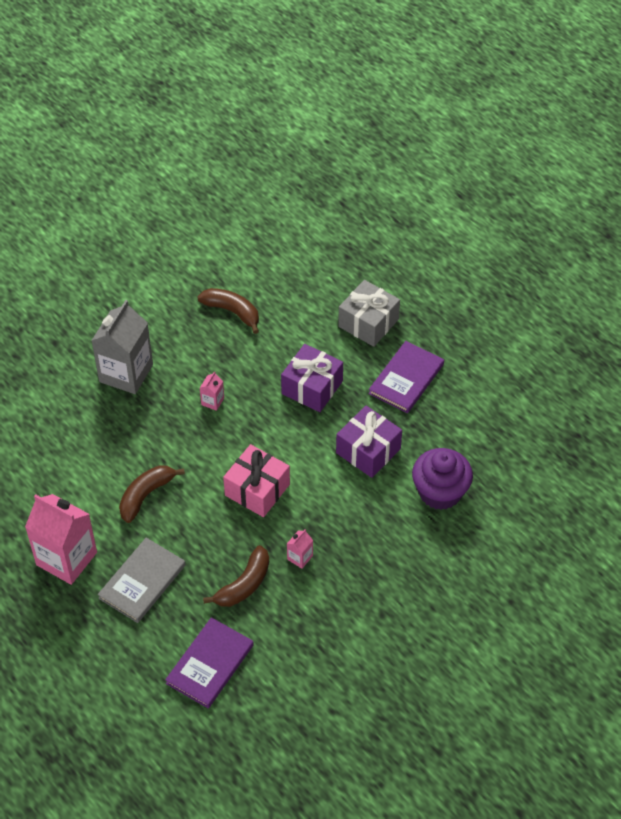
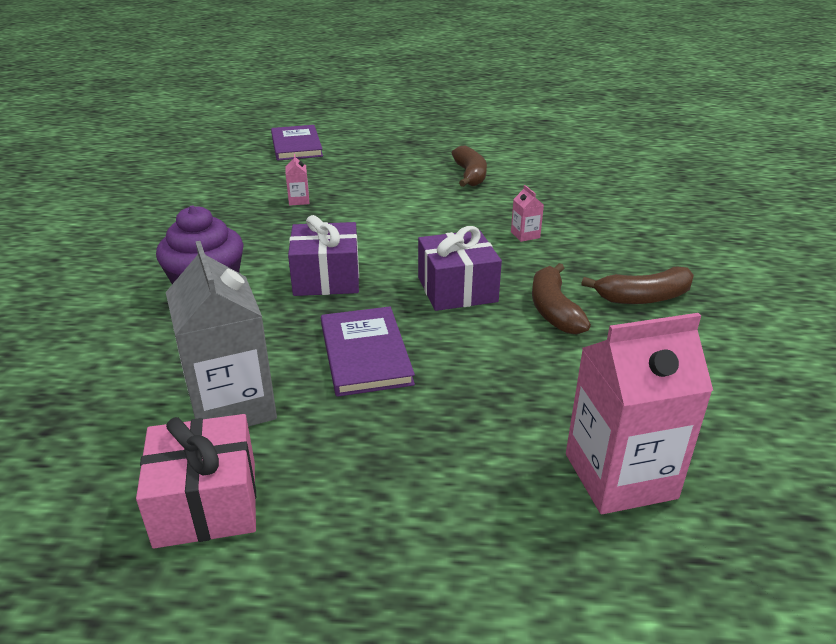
camera: 135 degrees right, 20 degrees down
pink carton [25,494,97,585] -> pink carton moved to [566,313,713,514]
grey carton [91,300,153,394] -> grey carton moved to [166,241,277,427]
grey book [98,538,186,623] -> none
brown banana [203,545,269,607] -> brown banana moved to [532,263,591,335]
pink gift [223,444,290,517] -> pink gift moved to [136,414,256,549]
grey gift [338,280,400,347] -> none

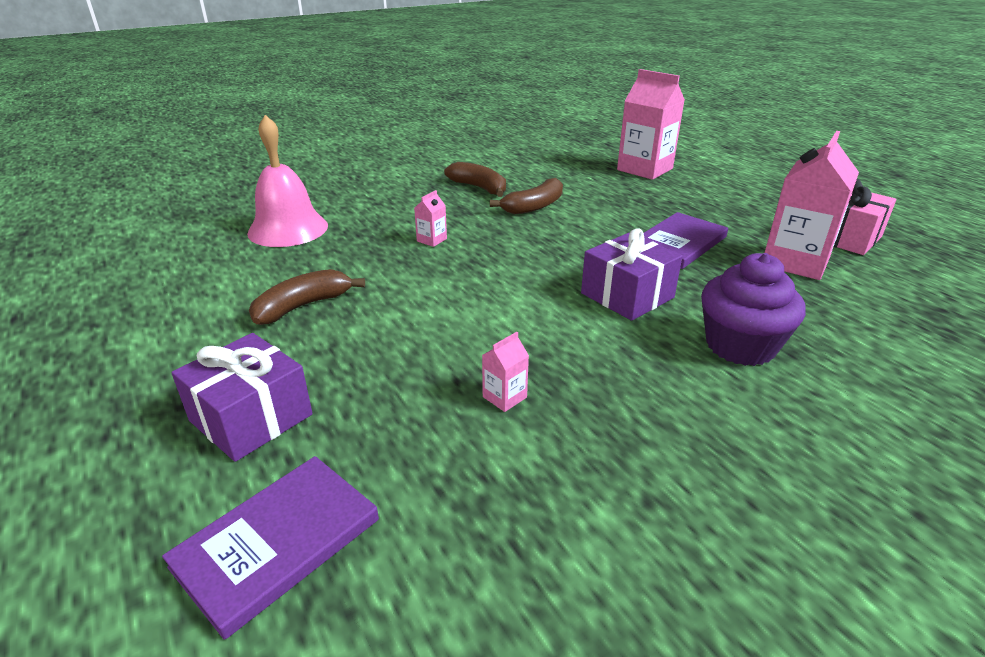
camera: 125 degrees left, 0 degrees up
grey carton [166,241,277,427] -> pink carton [765,131,859,280]
purple gift [418,226,502,311] -> purple gift moved to [171,333,313,462]
none -> pink bell [247,115,328,247]

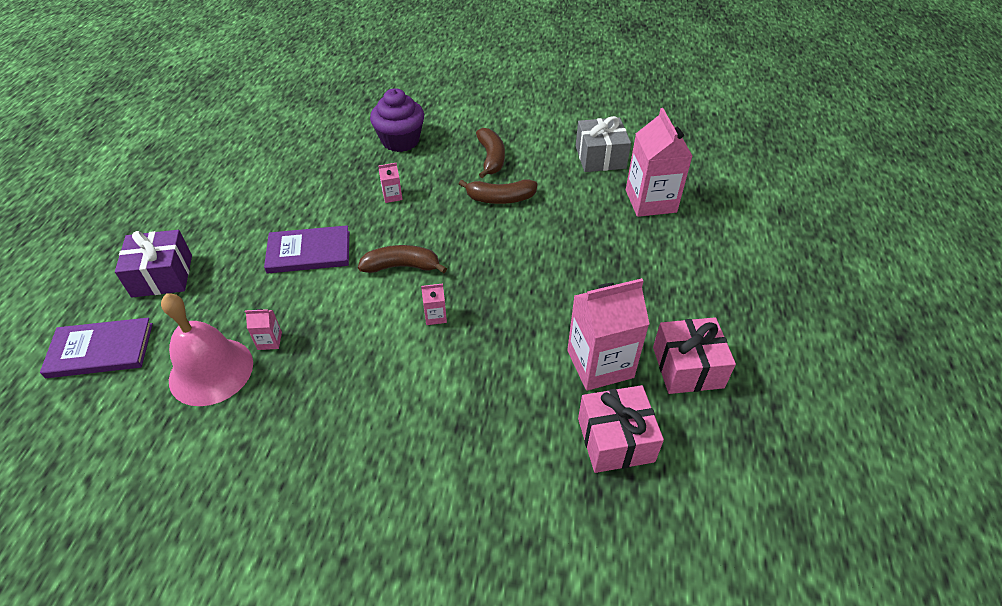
camera: 40 degrees right, 15 degrees up
pink bell [247,115,328,247] -> pink bell moved to [161,293,253,406]
brown banana [249,269,365,325] -> brown banana moved to [358,245,447,274]
purple gift [581,228,682,321] -> pink carton [421,283,447,325]
purple book [644,212,728,269] -> purple book moved to [264,225,349,273]
purple cupcake [701,253,806,366] -> purple cupcake moved to [370,88,424,152]
none -> grey gift [576,116,631,172]
none -> pink gift [578,385,664,473]

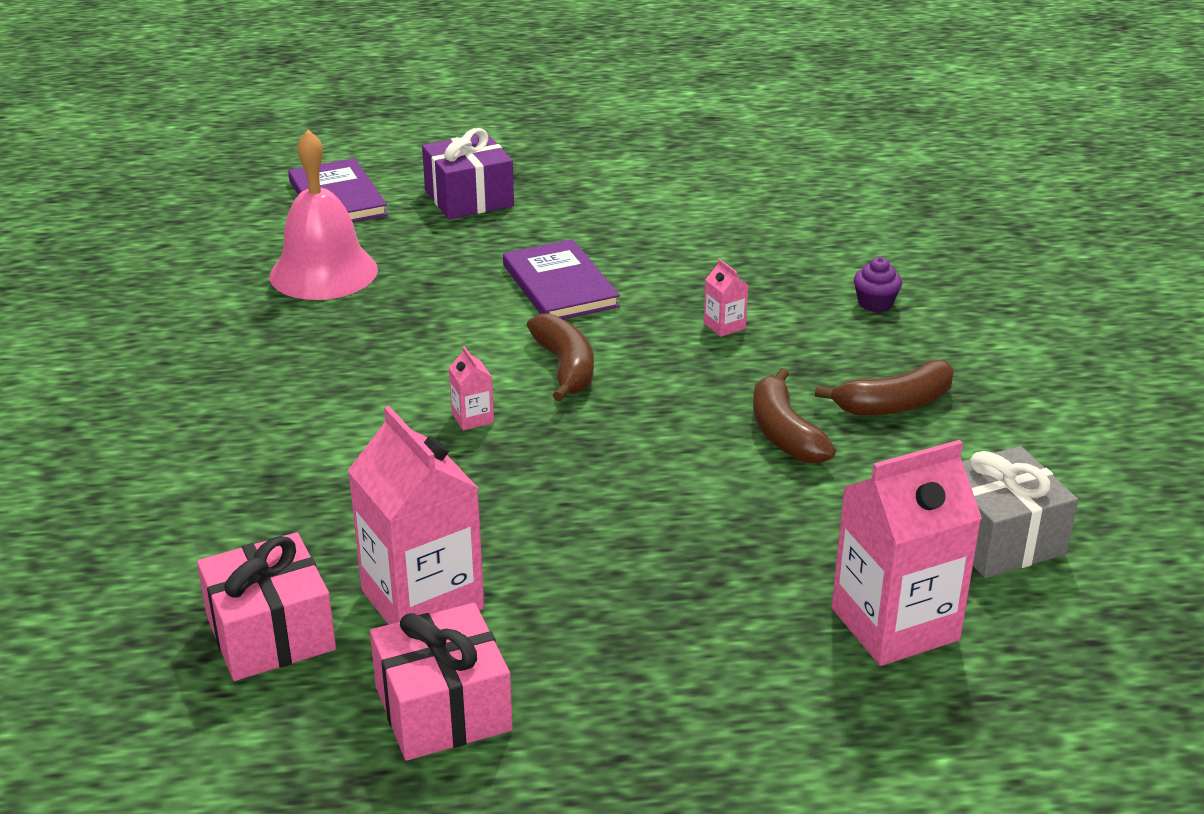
camera: 75 degrees right, 15 degrees down
pink carton [245,309,282,350] -> none
purple cupcake [370,88,424,152] -> purple cupcake [854,257,902,312], size x0.48

